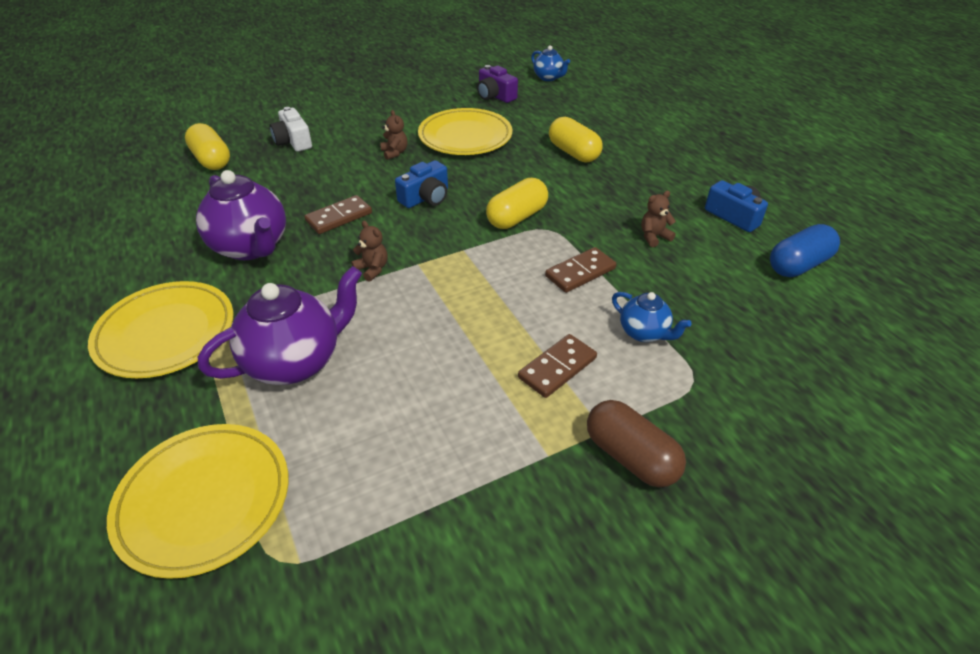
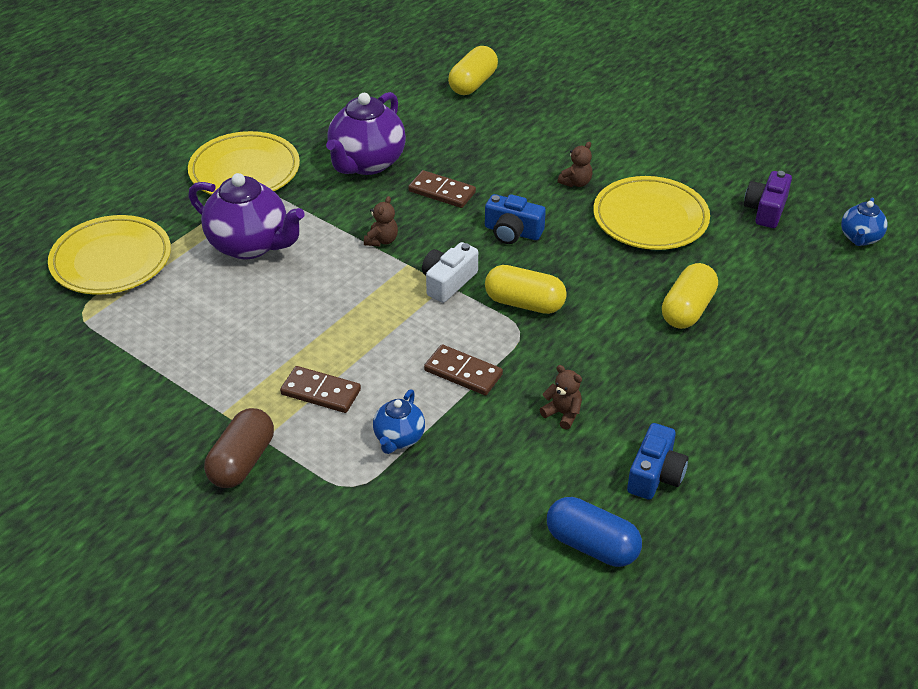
camera: 65 degrees right, 0 degrees up
white camera [270,107,312,152] -> white camera moved to [422,242,478,303]

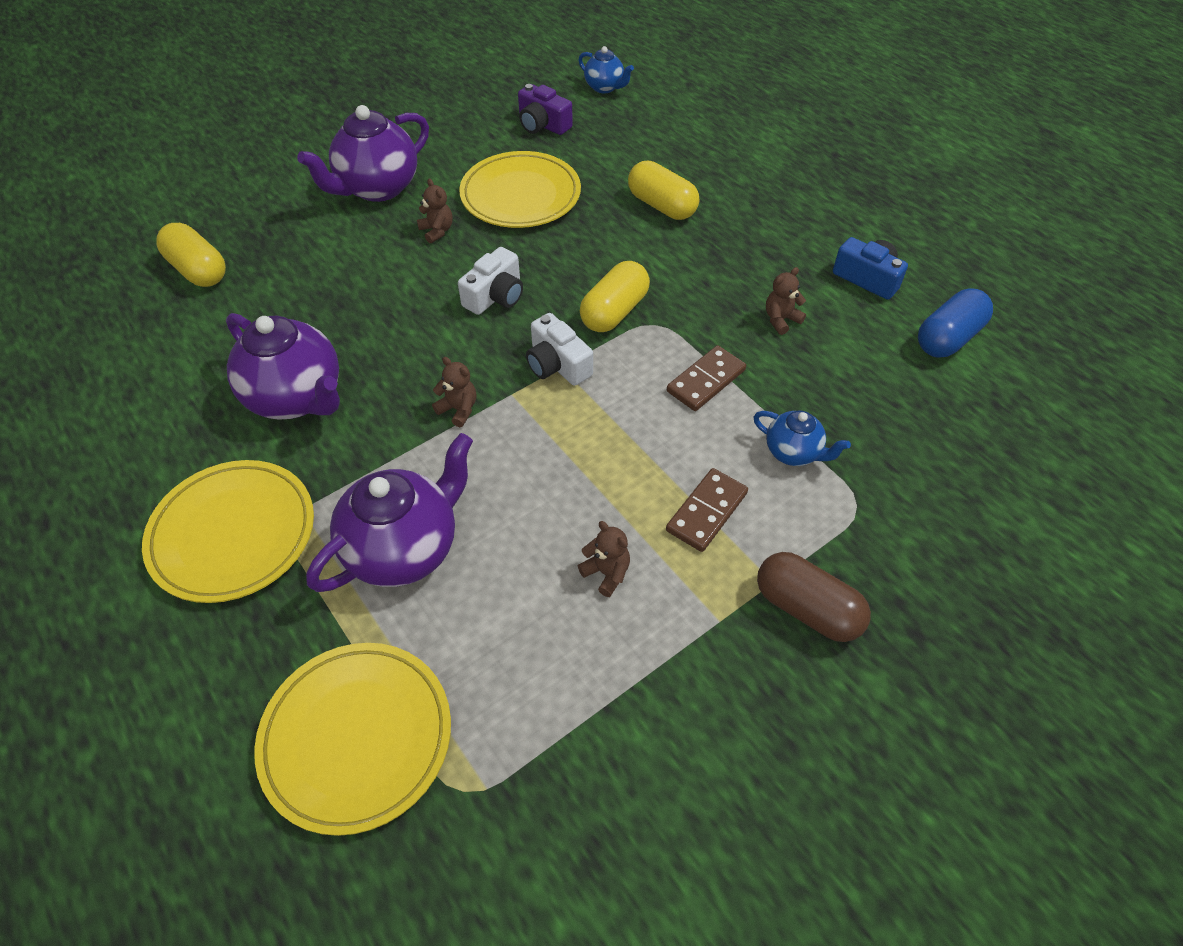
camera: 75 degrees left, 10 degrees up
brown domino [408,170,476,208] -> none
blue camera [485,194,546,244] -> white camera [458,247,523,315]
none -> purple teapot [297,105,429,202]
none -> brown teddy bear [578,521,630,597]

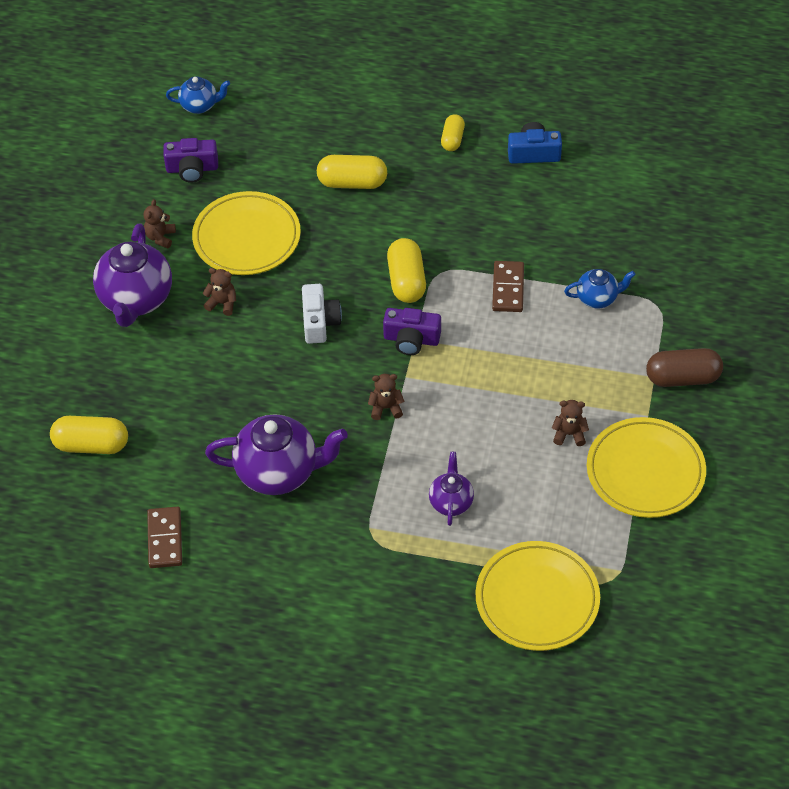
camera: 40 degrees left, 0 degrees up
yellow plate [142,460,314,603] -> yellow plate moved to [587,417,706,518]
purple teapot [306,433,473,592] -> purple teapot [429,452,474,526], size x0.53
white camera [526,313,593,386] -> purple camera [383,308,441,355]
brown domino [666,468,748,552] -> brown domino moved to [147,507,182,568]
brown teddy bear [766,267,806,335] -> brown teddy bear moved to [143,199,176,248]
blue capsule [918,288,993,358] -> none
none -> yellow capsule [441,114,465,151]

